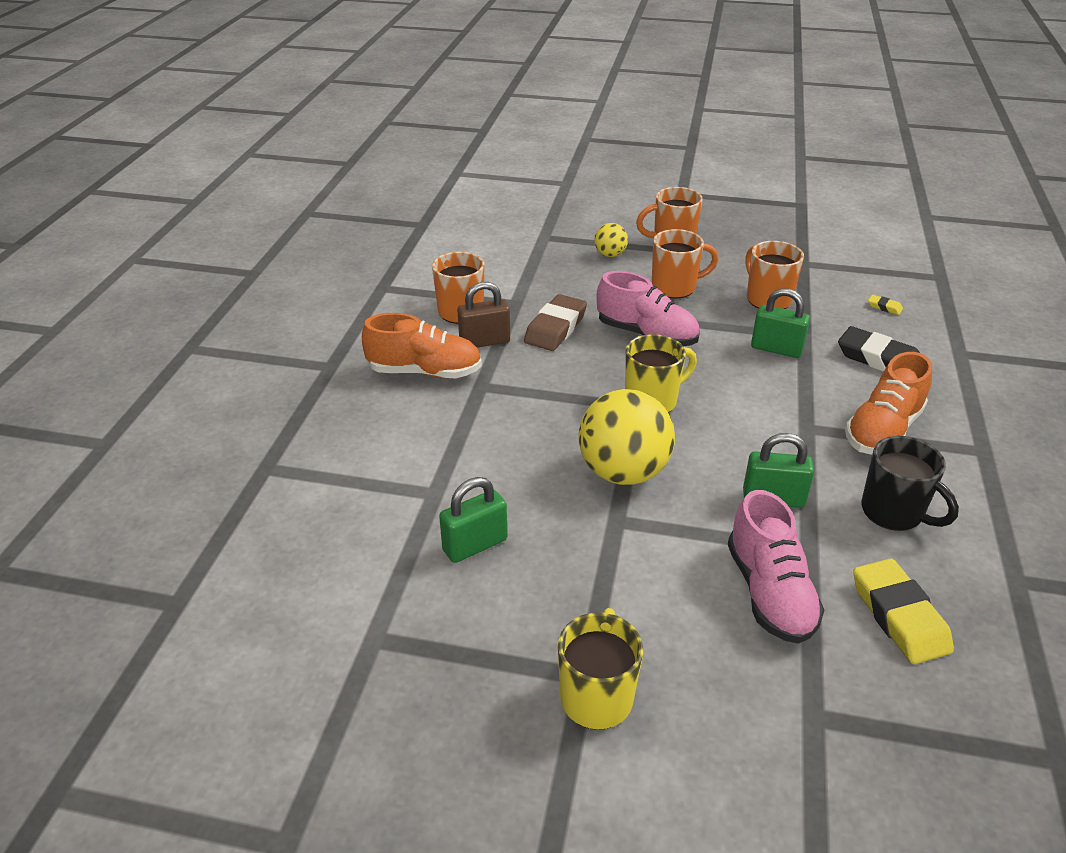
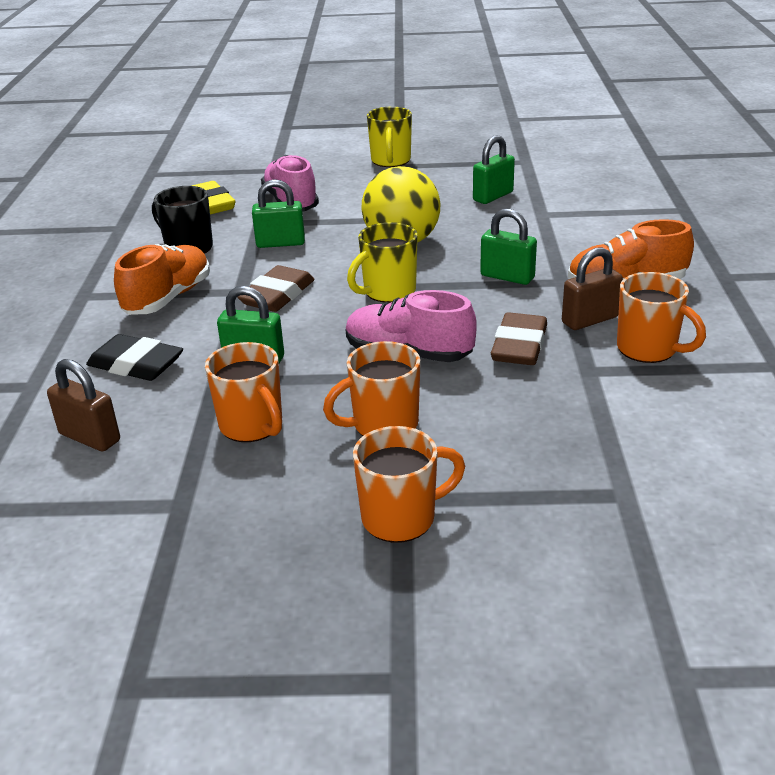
camera: 170 degrees right, 5 degrees down
yellow ball [594,223,628,257] -> none
yellow eraser [868,295,903,315] -> brown padlock [47,359,120,451]
none -> brown eraser [237,265,315,312]
none -> green padlock [480,209,537,285]

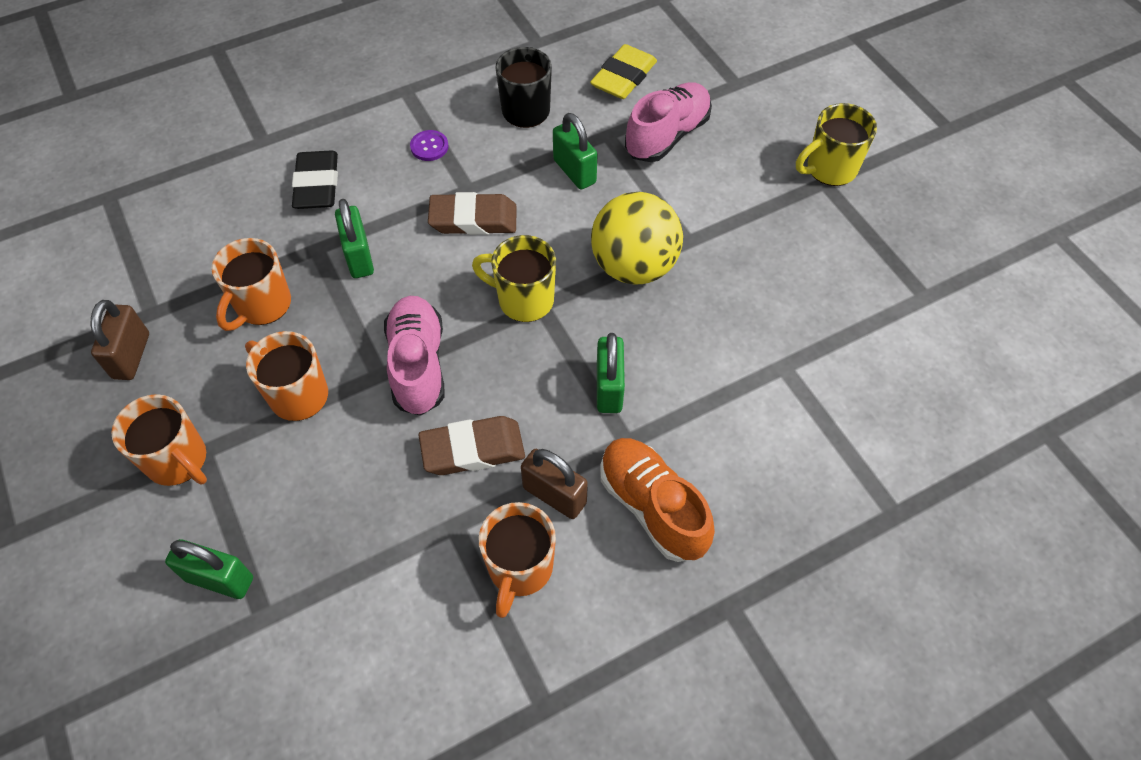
camera: 60 degrees right, 25 degrees up
brown padlock [47,359,120,451] -> brown padlock moved to [91,300,149,380]
orange shoe [114,244,210,315] -> purple button [410,130,449,161]
green padlock [473,135,515,204] -> green padlock moved to [165,539,253,599]

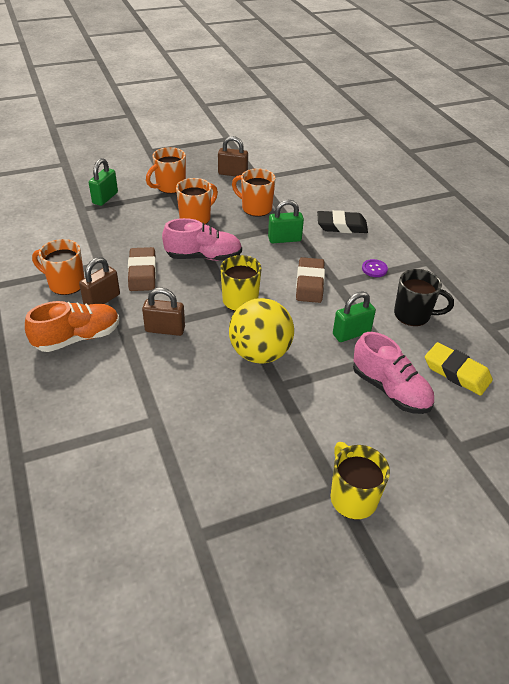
camera: 95 degrees right, 15 degrees down
green padlock [597,333,625,413] -> brown padlock [142,288,185,336]

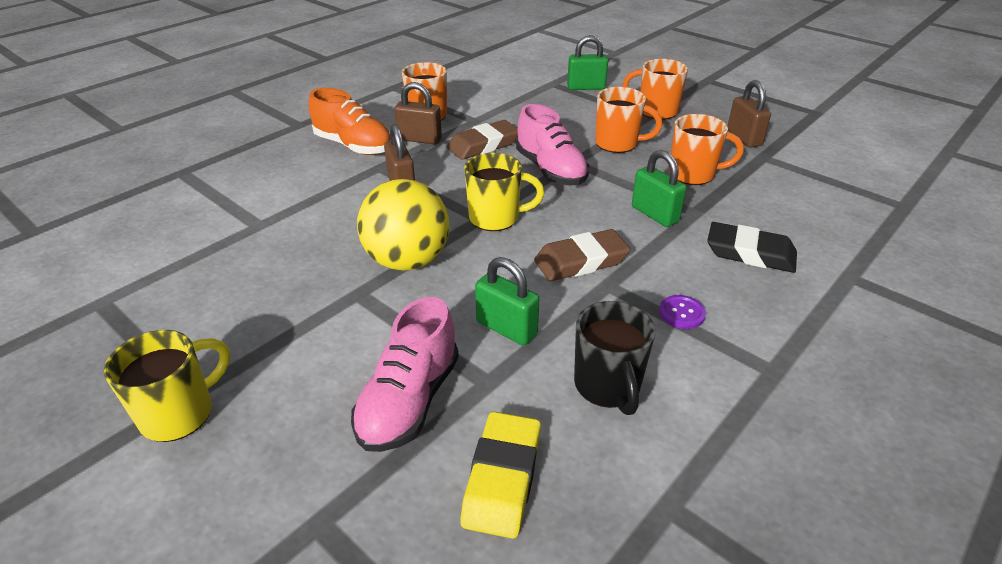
camera: 65 degrees right, 5 degrees down
orange mug [232,169,276,217] -> orange mug turned 90 degrees clockwise [669,114,744,185]
black eraser [317,210,368,233] -> black eraser turned 45 degrees counterclockwise [707,222,797,273]

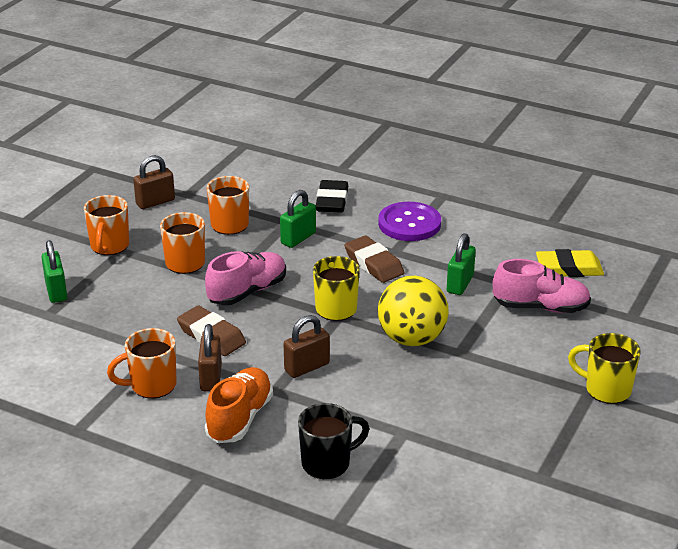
camera: 105 degrees left, 5 degrees down
black mug [574,301,655,415] -> black mug moved to [298,403,370,479]
purple button [659,295,706,329] -> purple button [378,202,441,241], size x2.17

